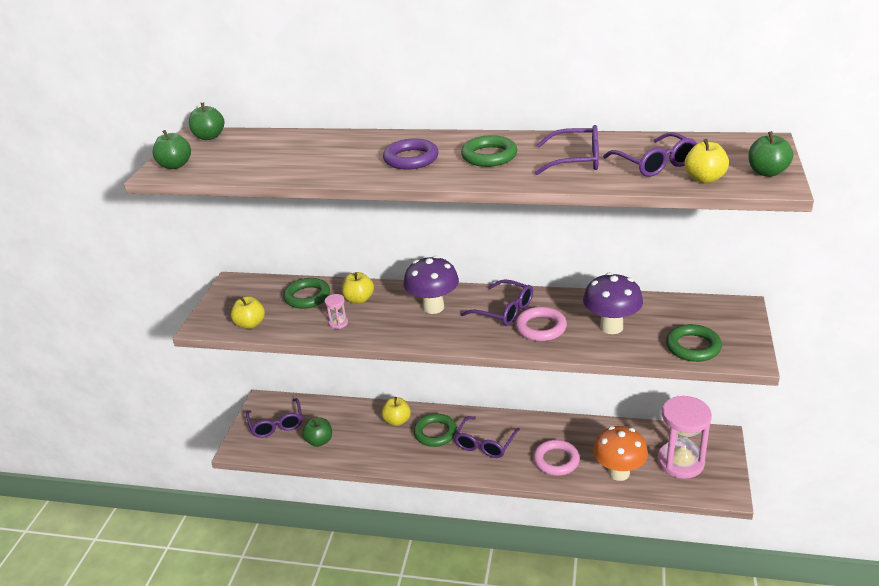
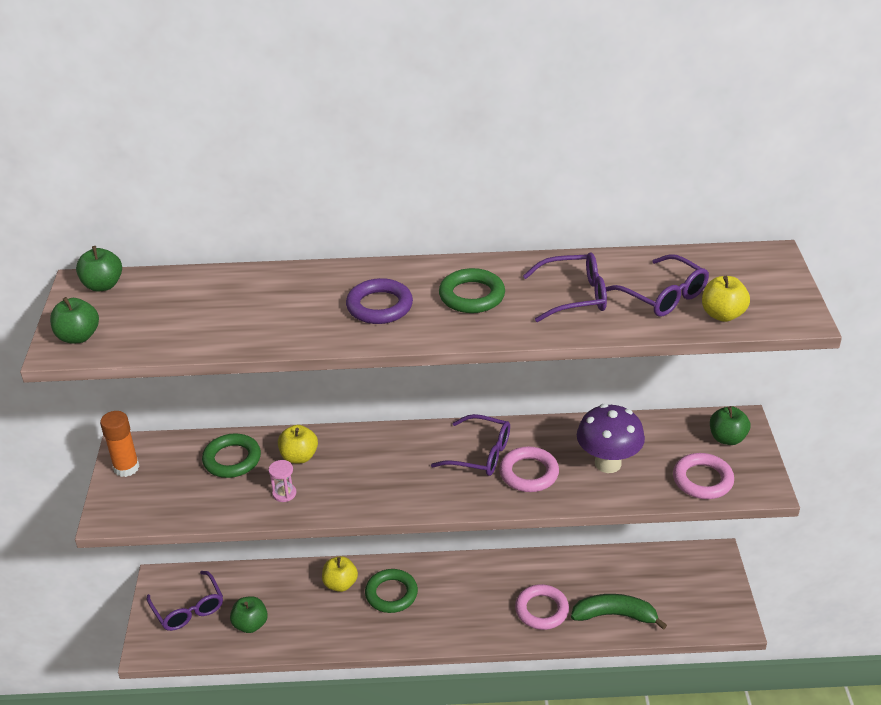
camera: 15 degrees left, 5 degrees up
yellow apple [231,296,265,329] -> none
purple mushroom [404,256,459,314] -> none
purple glasses [454,416,520,458] -> none
orange mushroom [593,426,648,481] -> green banana [571,594,667,630]
pink hourglass [657,396,712,479] -> none
green ring [666,324,722,362] -> pink ring [673,453,734,499]
green apple [748,131,793,177] -> green apple moved to [710,406,750,445]
none -> orange glue stick [100,411,140,477]

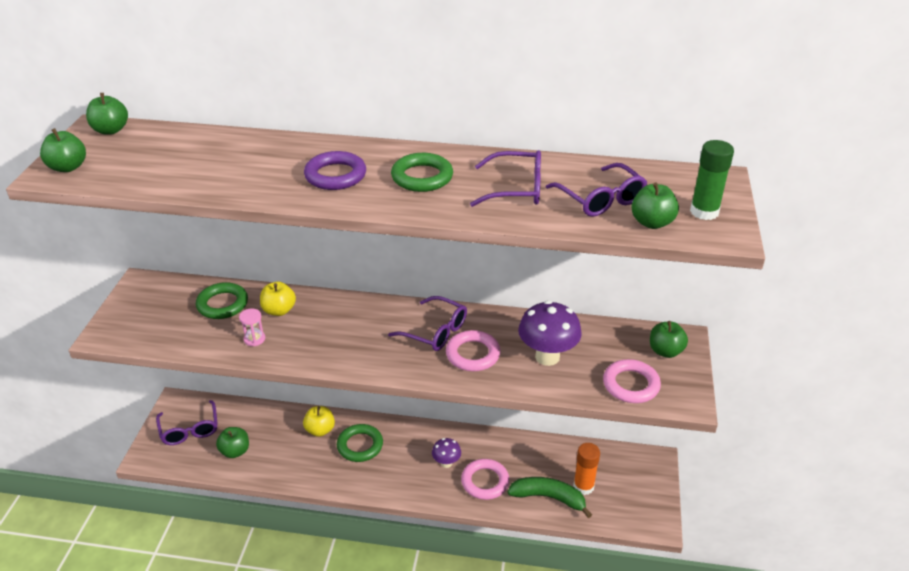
camera: 10 degrees right, 0 degrees up
orange glue stick [100,411,140,477] -> orange glue stick moved to [573,443,600,495]
yellow apple [702,276,750,322] -> green apple [631,182,679,229]
none -> purple mushroom [432,438,461,468]
none -> green glue stick [690,140,734,220]

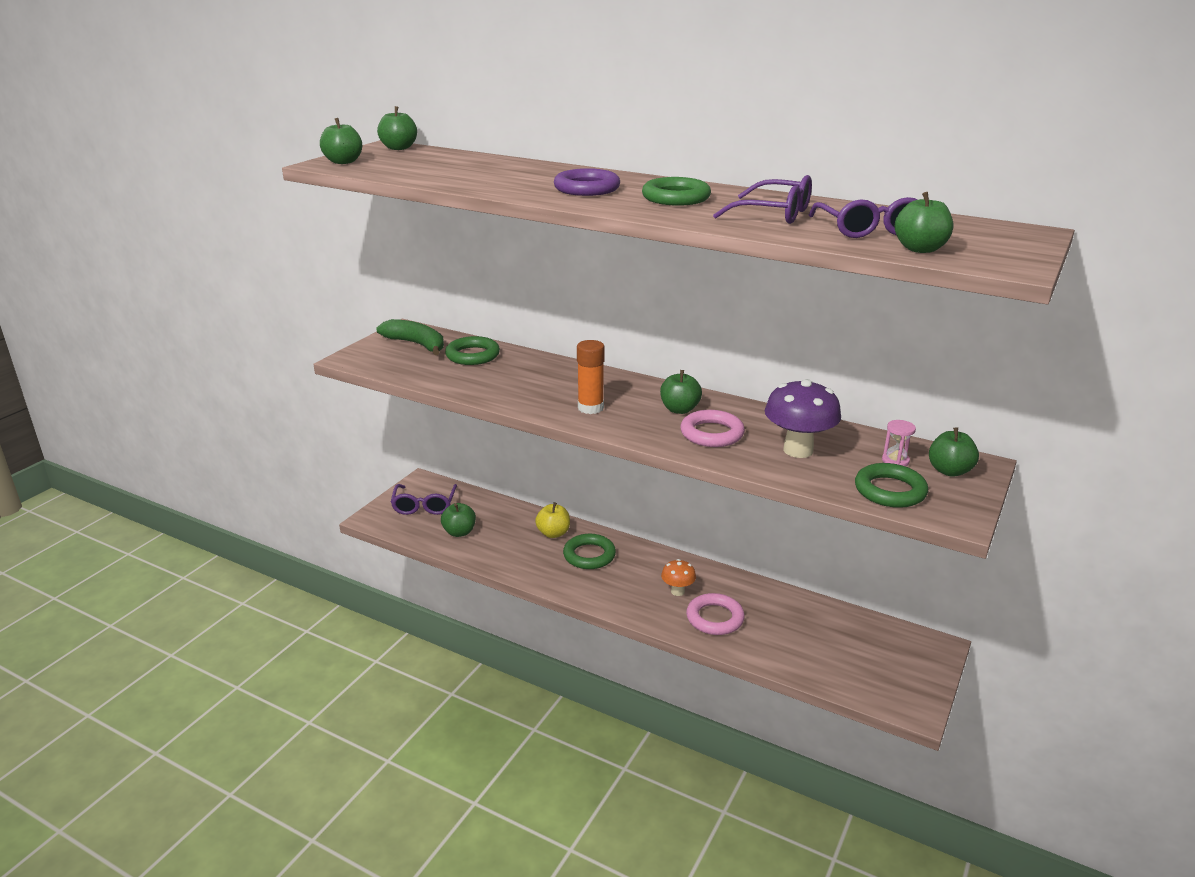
camera: 20 degrees right, 10 degrees down
pink hourglass [239,308,265,346] -> pink hourglass moved to [882,420,916,466]
yellow apple [260,282,296,316] -> none
purple glasses [388,296,467,351] -> green apple [660,370,702,414]
purple mushroom [432,438,461,468] -> orange mushroom [661,559,696,596]
green banana [507,477,592,518] -> green banana moved to [376,319,444,355]
orange glue stick [573,443,600,495] -> orange glue stick moved to [577,340,604,414]
pink ring [603,359,661,403] -> green ring [855,463,928,508]
green glue stick [690,140,734,220] -> none

